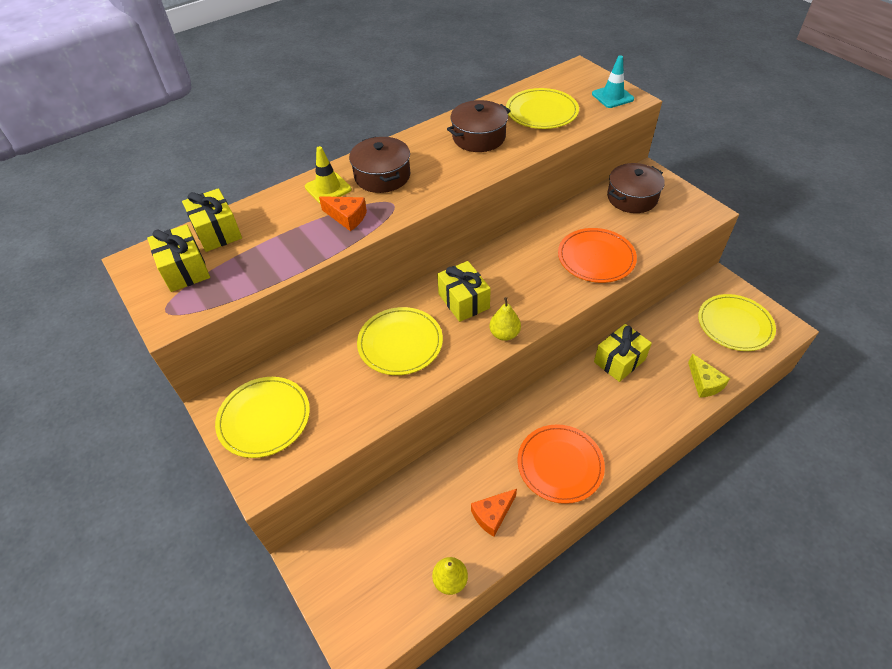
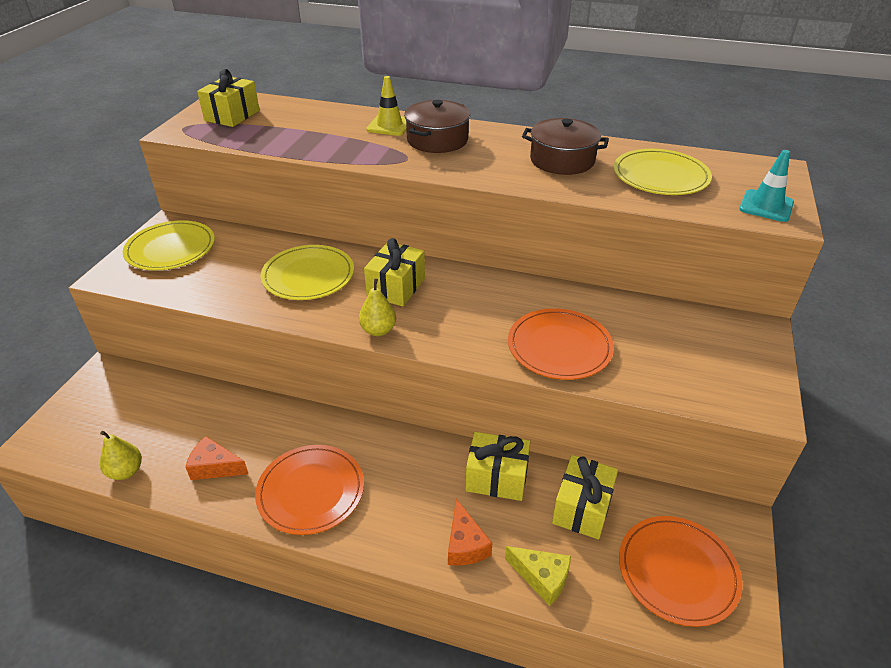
camera: 50 degrees right, 10 degrees down
yellow gift [182,188,242,252] -> yellow gift moved to [552,455,618,539]
orange cheese [319,196,367,231] -> orange cheese moved to [448,499,492,566]
brown pot [607,163,665,213] -> none
yellow cheese [688,354,730,398] -> yellow cheese turned 90 degrees counterclockwise [505,546,571,606]
yellow plate [698,294,776,351] -> orange plate [619,516,743,627]

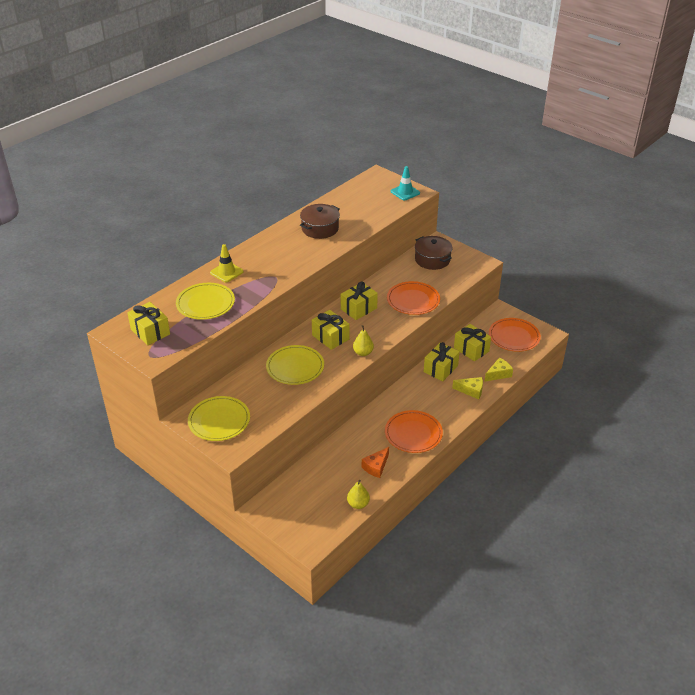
camera: 65 degrees left, 0 degrees up
brown pot [404,100,471,153] -> brown pot moved to [415,236,453,270]
orange cheese [448,499,492,566] -> yellow cheese [452,377,483,399]
yellow plate [614,149,712,195] -> yellow plate moved to [176,283,235,320]
none -> yellow gift [341,281,378,320]

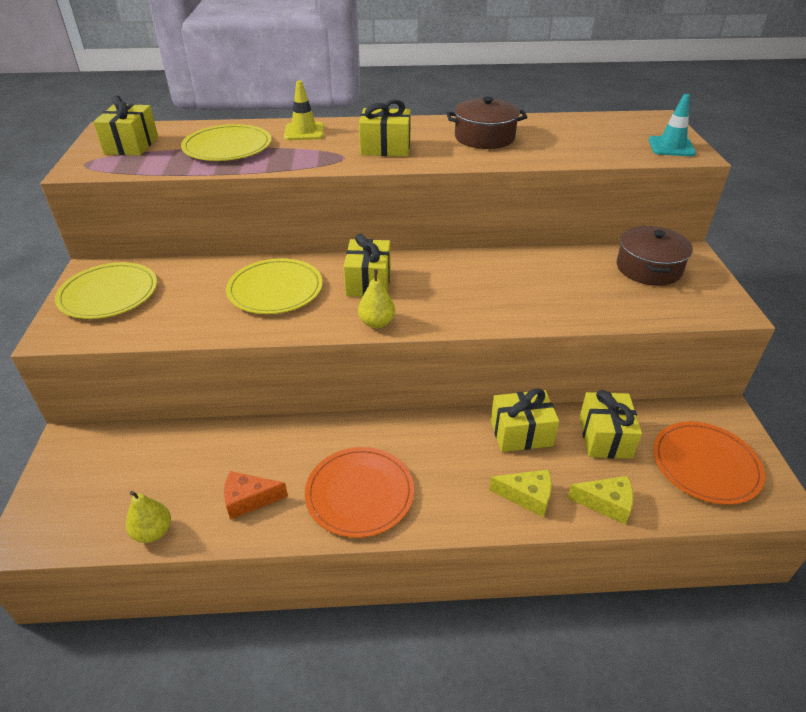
camera: 45 degrees right, 0 degrees up
yellow gift [341,281,378,320] -> yellow gift moved to [359,99,411,156]
orange plate [387,281,440,315] -> none
yellow cheese [452,377,483,399] -> yellow cheese turned 45 degrees counterclockwise [489,470,552,517]

